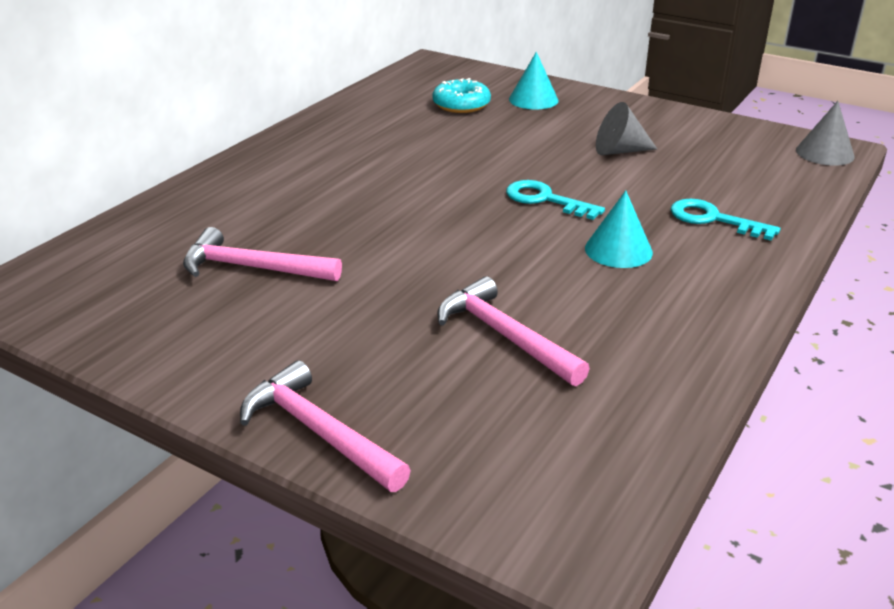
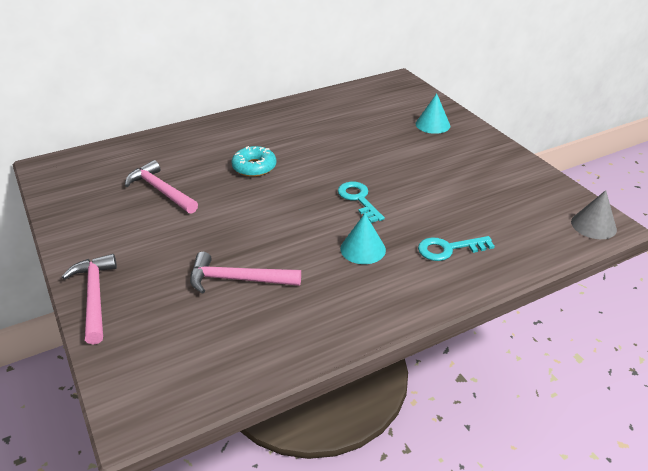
camera: 30 degrees right, 5 degrees up
turquoise donut [432,78,491,113] -> turquoise donut moved to [231,146,276,177]
pink hammer [438,276,590,386] -> pink hammer turned 75 degrees counterclockwise [190,252,301,294]
grey cone [596,102,657,155] -> none
turquoise key [670,199,780,241] -> turquoise key turned 75 degrees counterclockwise [418,236,495,261]

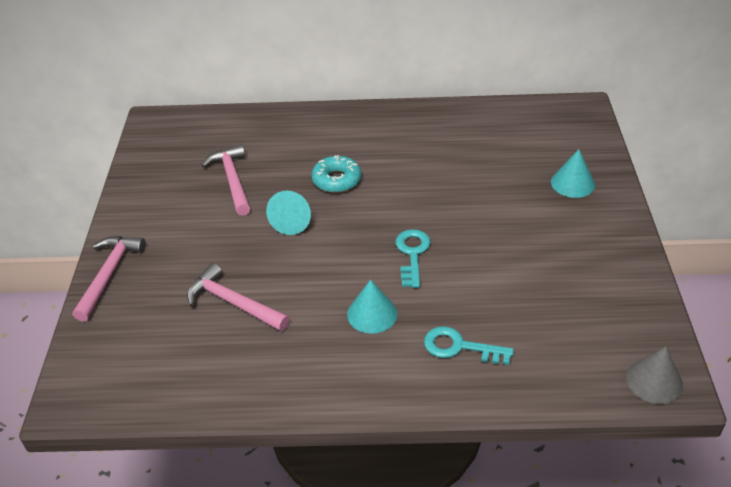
camera: 30 degrees right, 5 degrees up
none -> turquoise cone [266,191,311,235]

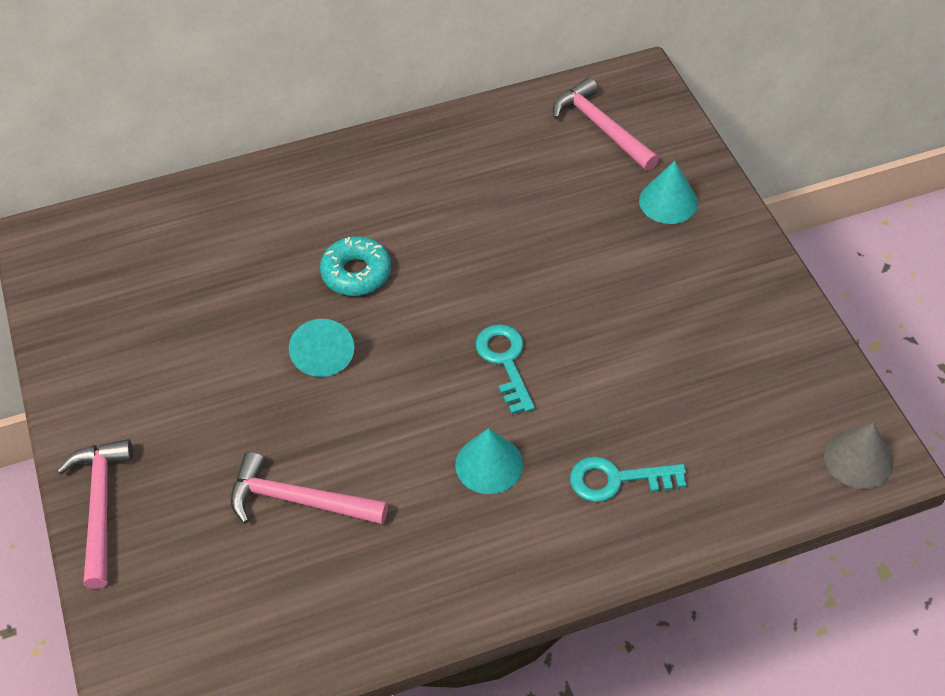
camera: 20 degrees left, 10 degrees up
pink hammer [201,144,251,216] -> pink hammer moved to [553,77,659,171]

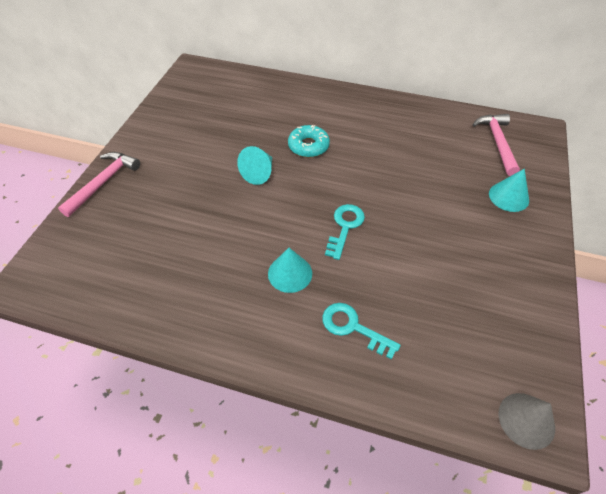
camera: 35 degrees right, 0 degrees up
pink hammer [230,452,388,525] -> none

